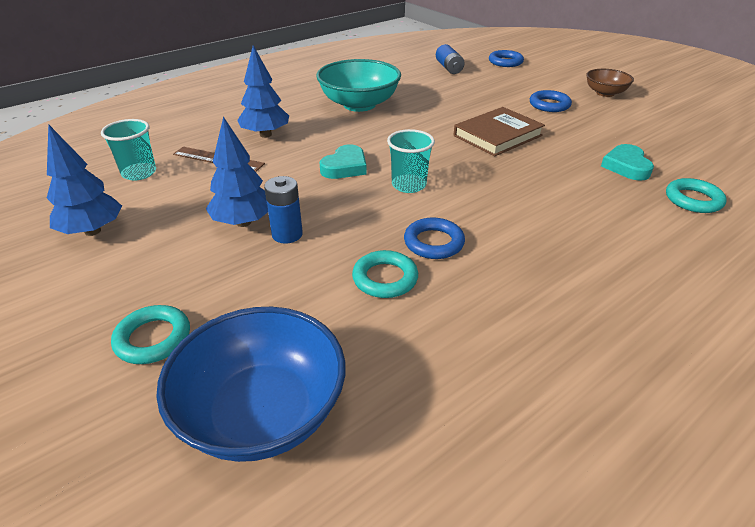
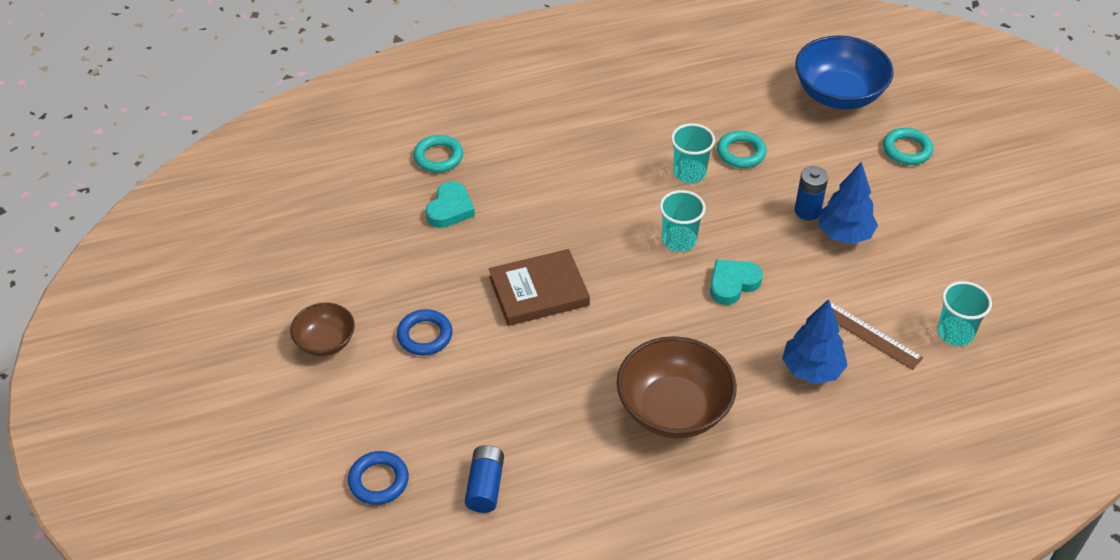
camera: 160 degrees left, 10 degrees up
blue tree [47,124,122,236] -> none
turquoise bowl [316,59,401,112] -> brown bowl [617,336,737,438]
blue ring [404,217,465,259] -> turquoise cup [671,123,715,183]

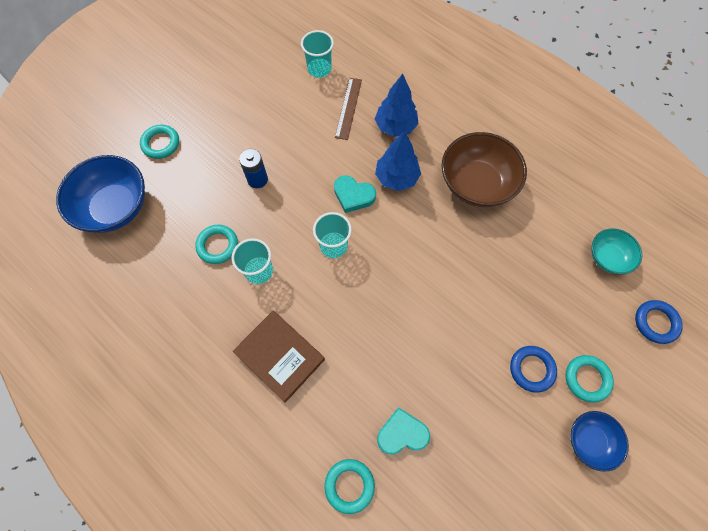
camera: 120 degrees left, 20 degrees up
brown bowl [290,303,355,356] -> blue bowl [571,411,629,472]
blue battery [465,445,504,513] -> turquoise bowl [591,228,642,274]
brown book [489,249,590,326] -> brown book moved to [233,311,325,403]
blue tree [818,162,878,244] -> blue tree moved to [375,131,421,191]
none -> turquoise ring [565,355,614,403]

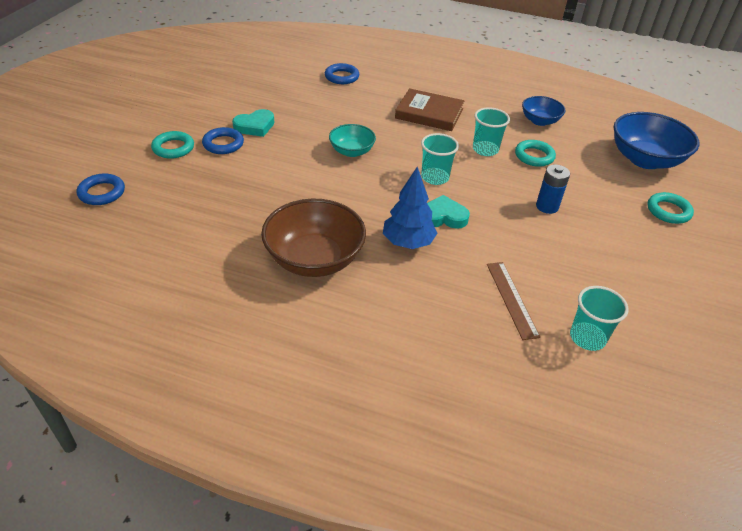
camera: 155 degrees right, 25 degrees down
turquoise ring [324,459,375,514] -> blue ring [325,63,359,84]
blue tree [375,74,418,137] -> none
turquoise heart [377,407,430,455] -> turquoise heart moved to [232,109,274,137]
blue bowl [571,411,629,472] -> blue bowl moved to [522,96,566,126]
turquoise bowl [591,228,642,274] -> turquoise bowl moved to [329,124,376,157]

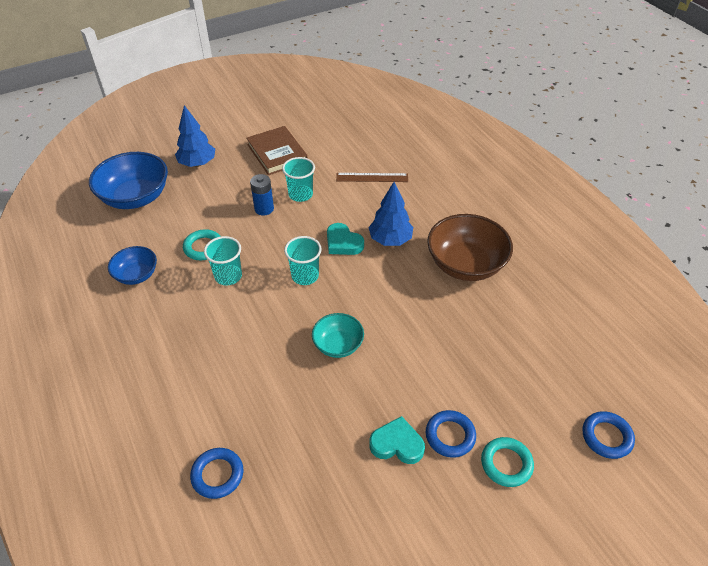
camera: 135 degrees left, 5 degrees up
brown book [395,88,464,131] -> brown book moved to [246,126,308,175]
brown ruler [487,262,540,340] -> brown ruler turned 60 degrees clockwise [336,173,408,182]
turquoise cup [570,286,629,351] -> turquoise cup moved to [282,157,315,202]
turquoise ring [648,192,694,224] -> blue tree [175,105,215,167]

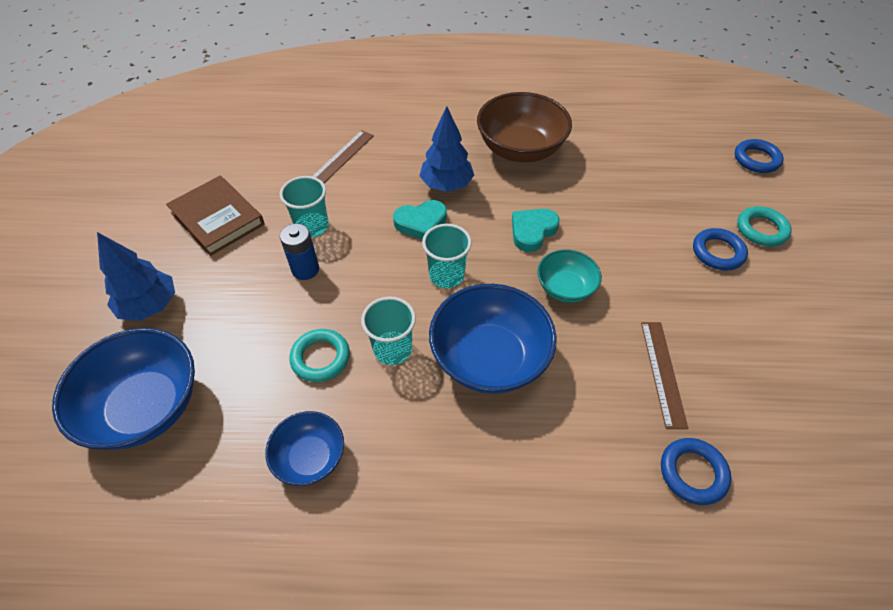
camera: 60 degrees left, 5 degrees up
brown book [246,126,308,175] -> brown book turned 45 degrees clockwise [166,176,265,256]
turquoise heart [369,416,425,464] -> turquoise heart moved to [512,209,559,252]
none -> blue bowl [429,284,557,394]
none -> brown ruler [641,322,688,429]

